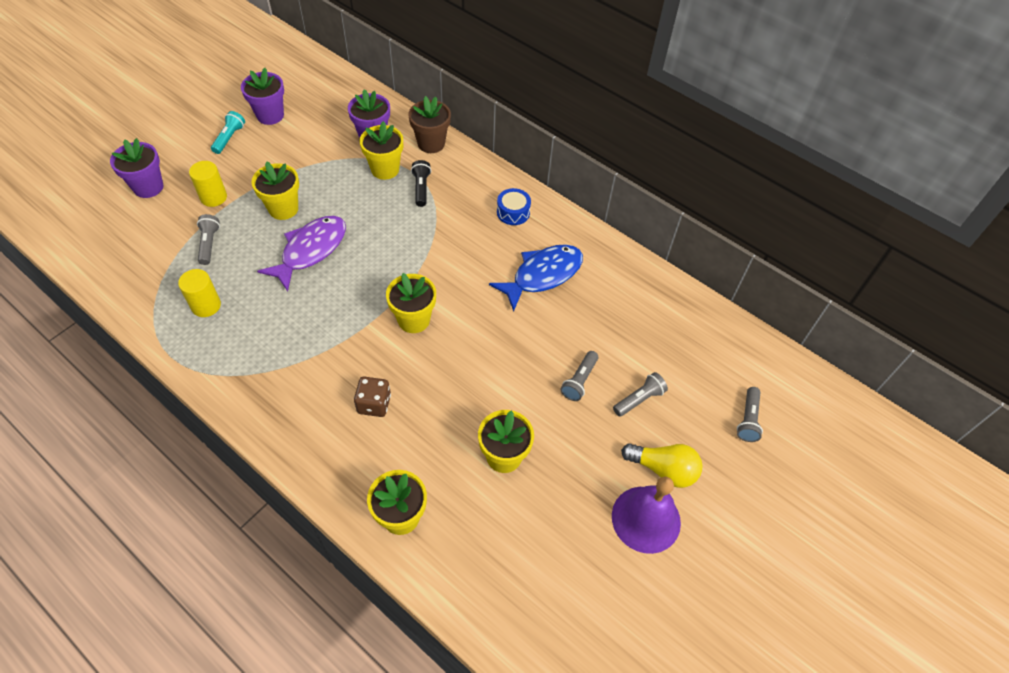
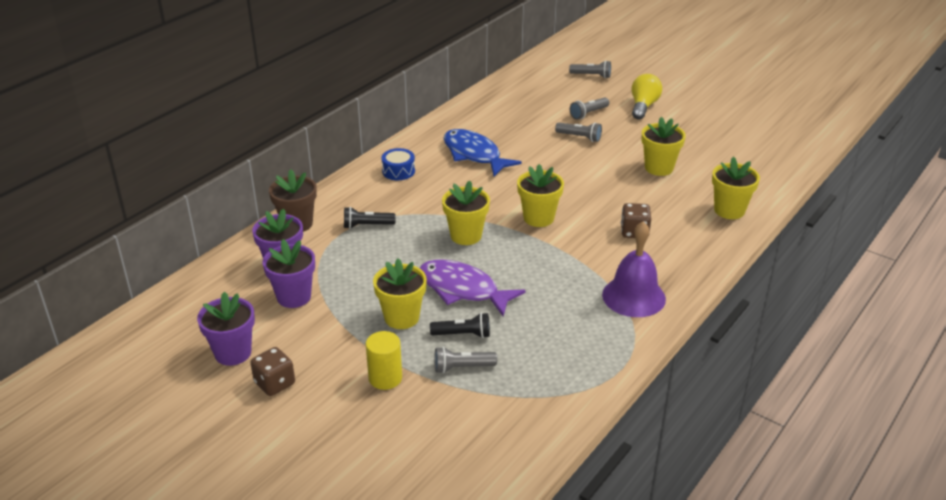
camera: 90 degrees left, 20 degrees down
purple flower pot [110,138,163,198] -> purple flower pot moved to [263,239,315,308]
yellow cylinder [178,269,221,317] -> none
turquoise flashlight [211,111,245,154] -> brown dice [250,347,295,396]
yellow flower pot [360,121,403,180] -> yellow flower pot moved to [442,181,490,245]
purple bell [612,477,681,554] -> purple bell moved to [602,221,666,317]
grey flashlight [613,372,668,417] -> grey flashlight turned 90 degrees counterclockwise [570,97,609,120]
none -> black flashlight [430,313,490,338]

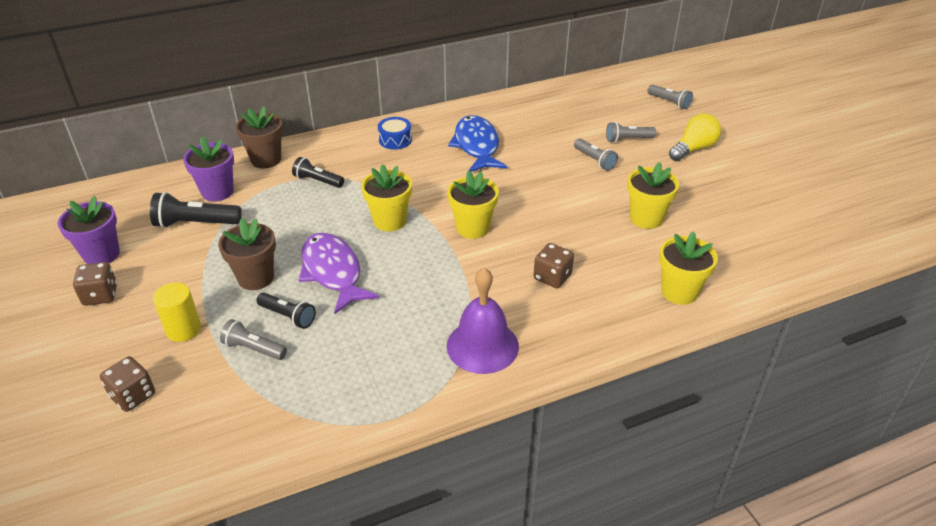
camera: 30 degrees right, 5 degrees up
purple flower pot [263,239,315,308] -> black flashlight [150,192,242,228]
yellow flower pot [373,258,427,329] -> brown flower pot [218,218,276,290]
none -> brown dice [100,356,155,412]

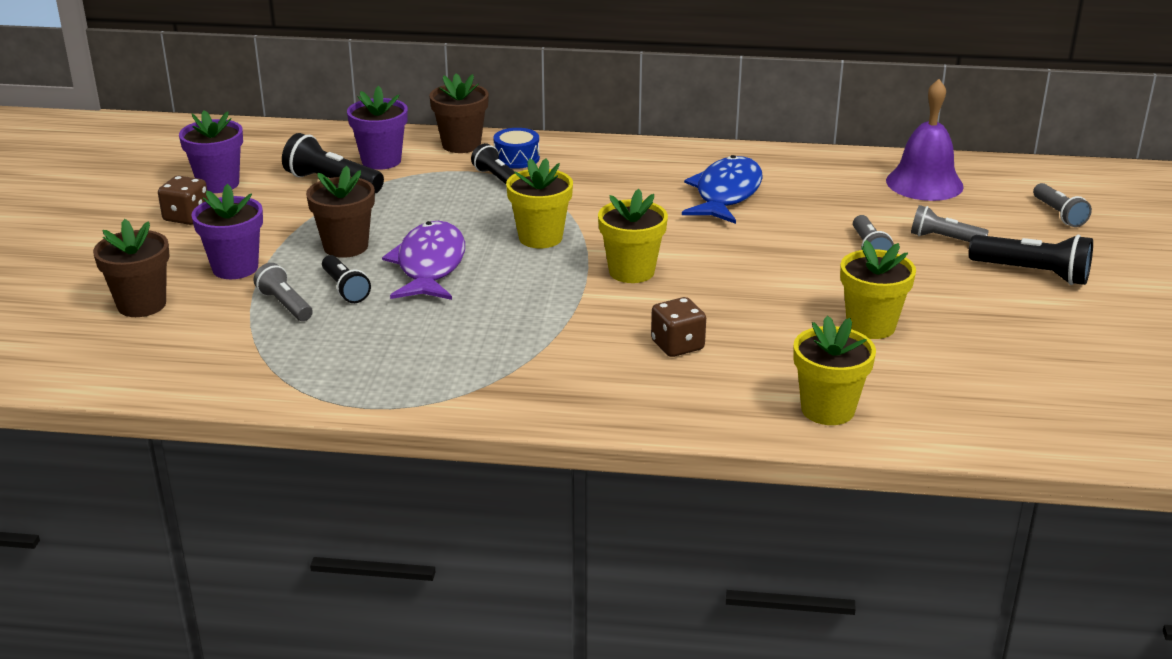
camera: 30 degrees right, 10 degrees down
brown dice [100,356,155,412] -> brown flower pot [93,219,170,317]
yellow cylinder [153,282,201,342] -> purple flower pot [191,184,263,279]
blue drum [378,117,412,150] -> blue drum moved to [493,128,540,169]
purple bell [447,268,519,374] -> purple bell moved to [886,79,964,201]
yellow light bulb [669,113,721,161] -> black flashlight [968,234,1093,285]

